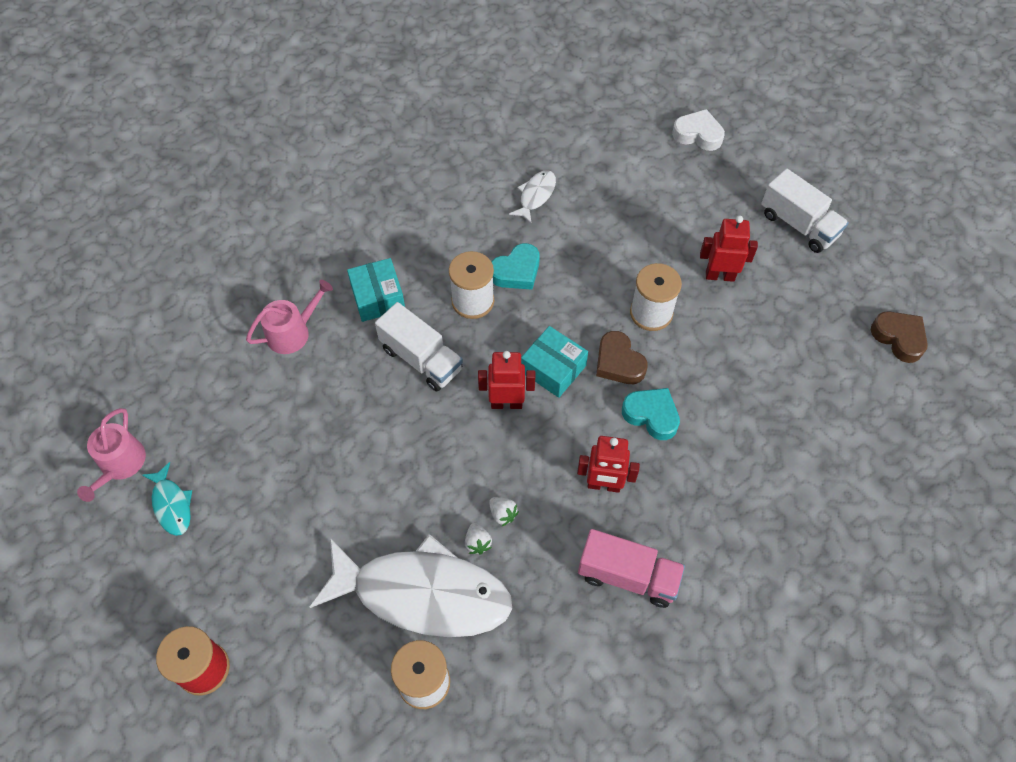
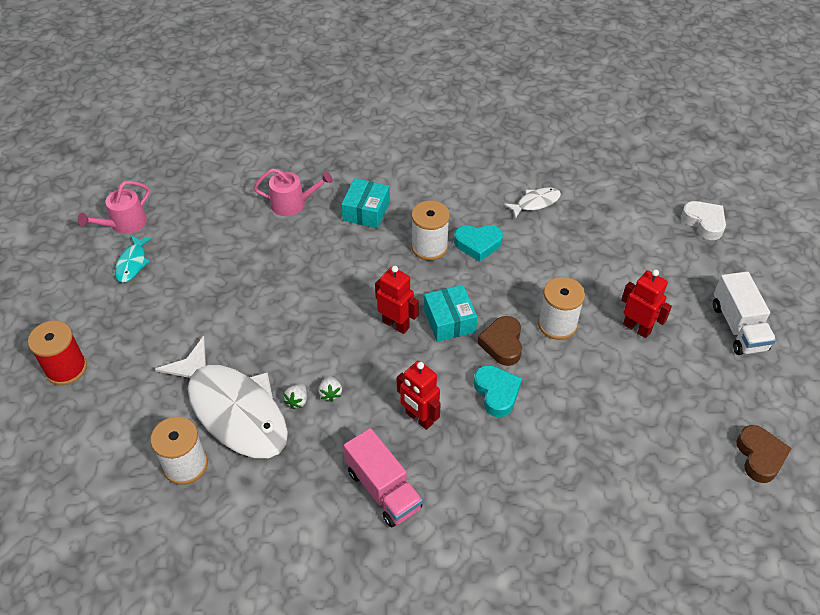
camera: 35 degrees right, 10 degrees down
white truck [375,302,463,392] -> none

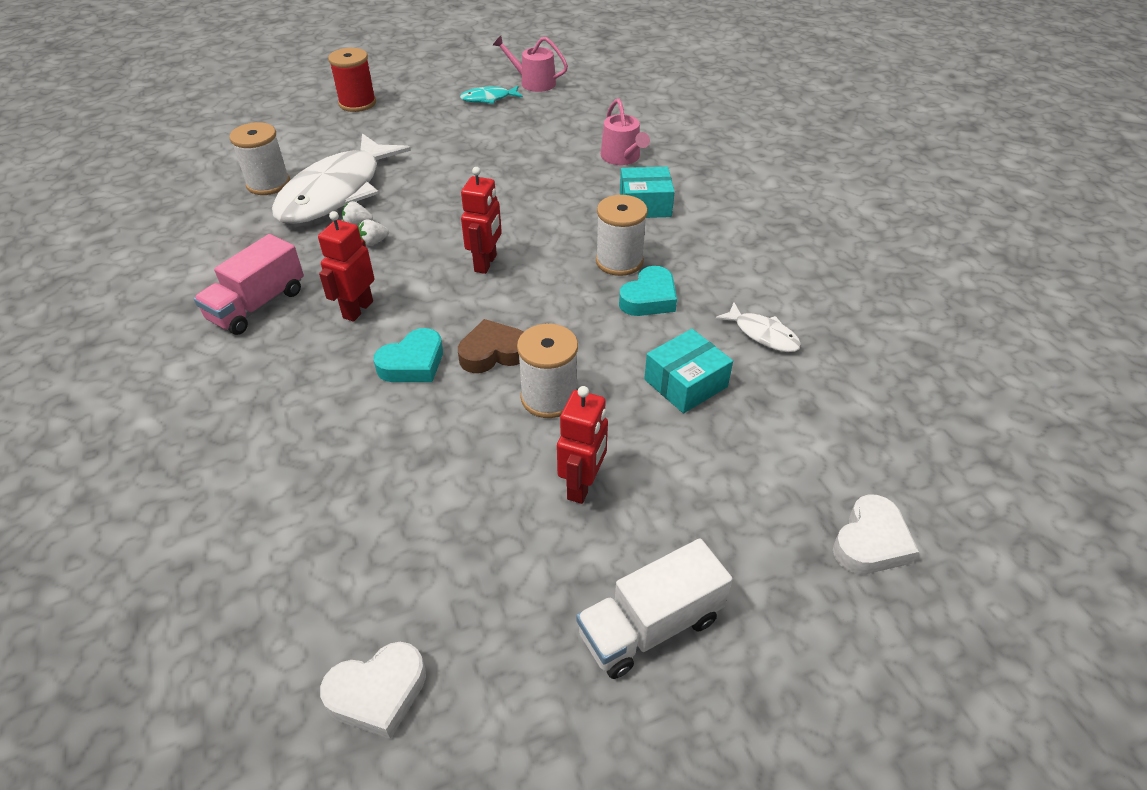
camera: 70 degrees right, 5 degrees down
turquoise box [424,285,477,342] -> turquoise box moved to [644,329,733,413]
turquoise heart [454,225,503,262] -> turquoise heart turned 120 degrees counterclockwise [619,266,677,316]
brown heart [737,425,792,483] -> white heart [320,642,426,739]

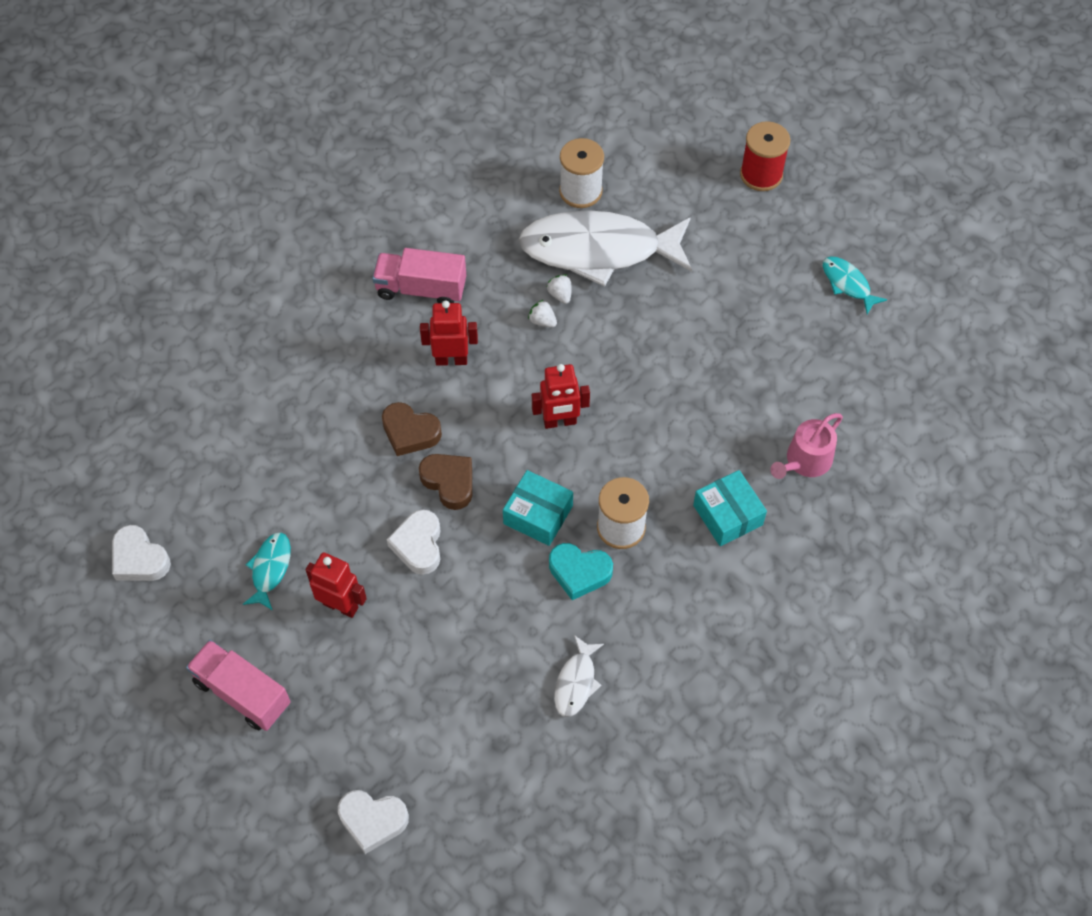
camera: 65 degrees right, 15 degrees up
turquoise heart [373,328,443,382] -> brown heart [382,402,442,456]
pink watering can [493,36,568,92] -> none
white spool [517,324,578,418] -> white heart [387,510,441,575]
red robot [557,386,608,504] -> red robot turned 150 degrees counterclockwise [306,552,367,618]
white truck [576,538,733,679] -> pink truck [186,640,291,731]
turquoise box [644,329,733,413] -> turquoise box moved to [503,470,573,546]
none -> turquoise fish [243,532,291,610]

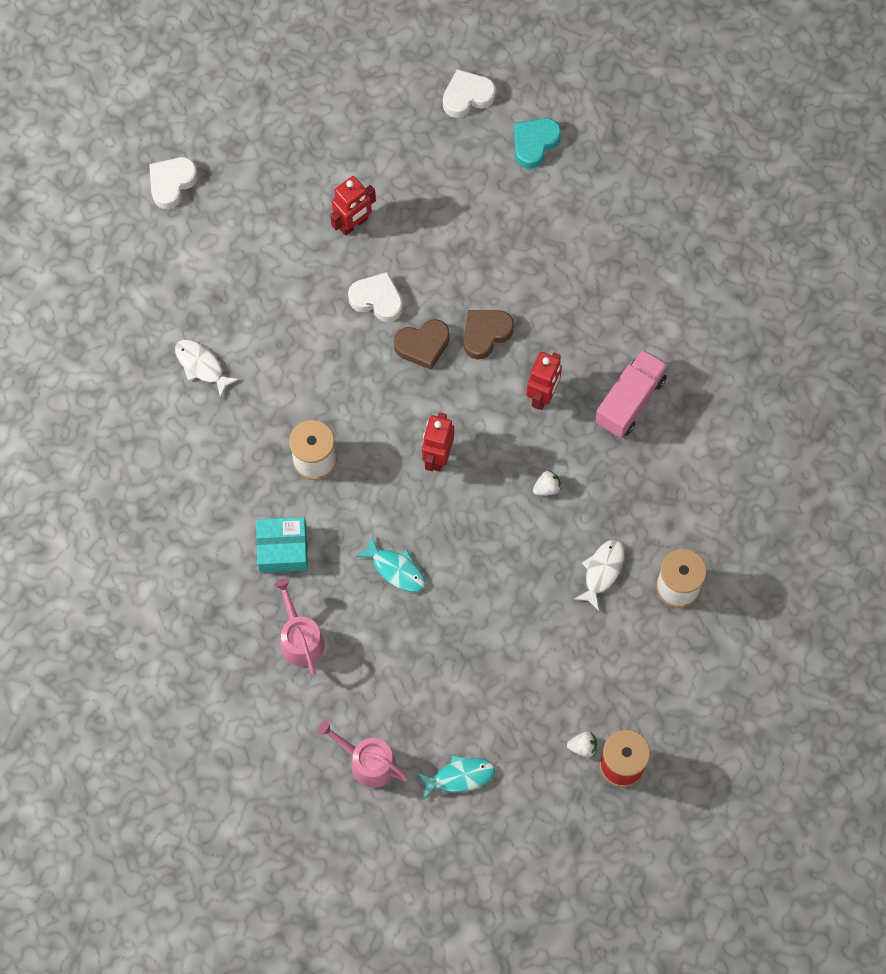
camera: 115 degrees right, 10 degrees up
pink truck [186,640,291,731] -> none
turquoise fish [243,532,291,610] -> turquoise fish moved to [355,536,425,592]
turquoise box [503,470,573,546] -> none
white fish [519,210,692,287] -> white fish [574,539,624,611], size x0.43
white strawberry [547,275,572,304] -> white strawberry moved to [567,732,597,757]
turquoise heart [549,543,613,600] -> turquoise heart moved to [514,118,561,169]
none -> pink watering can [317,720,409,788]

